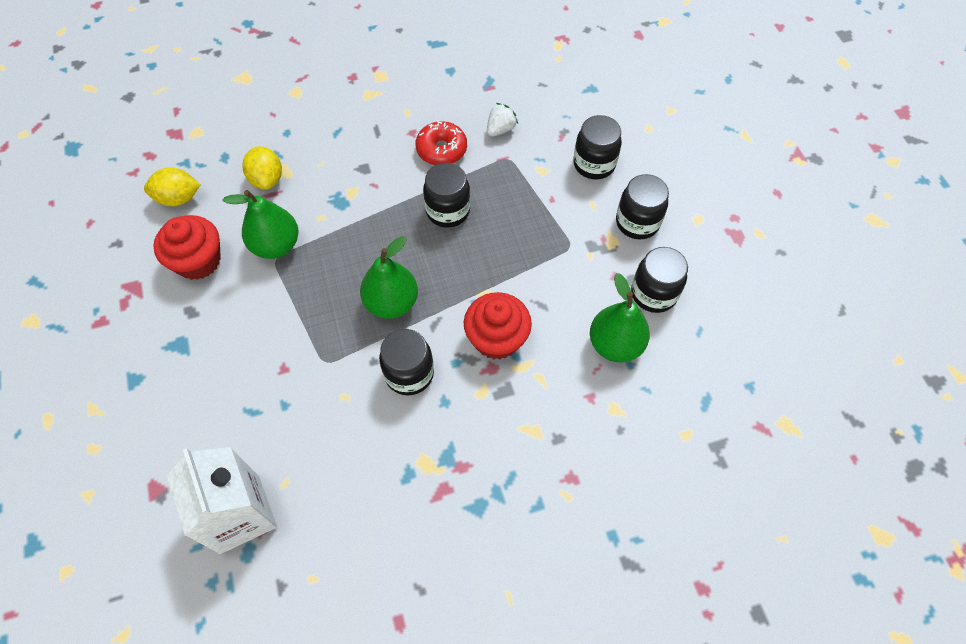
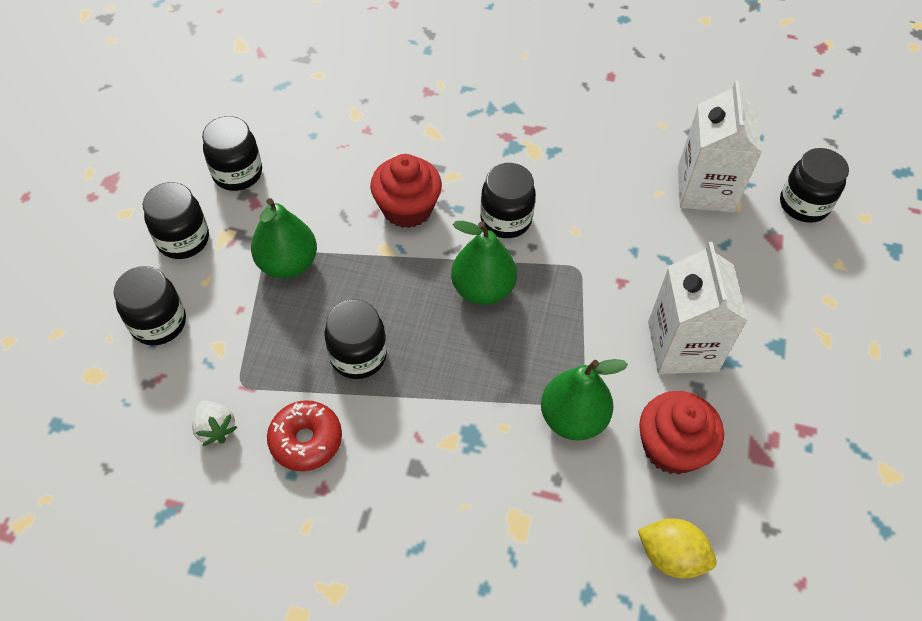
camera: 150 degrees left, 5 degrees down
yellow lemon [243,146,282,190] -> none
white strawberry [487,103,518,137] -> white strawberry turned 105 degrees counterclockwise [192,400,237,446]
green pear [590,273,650,362] -> green pear moved to [251,198,317,279]
none -> white carton [648,242,748,374]
none -> black jar [780,148,849,223]

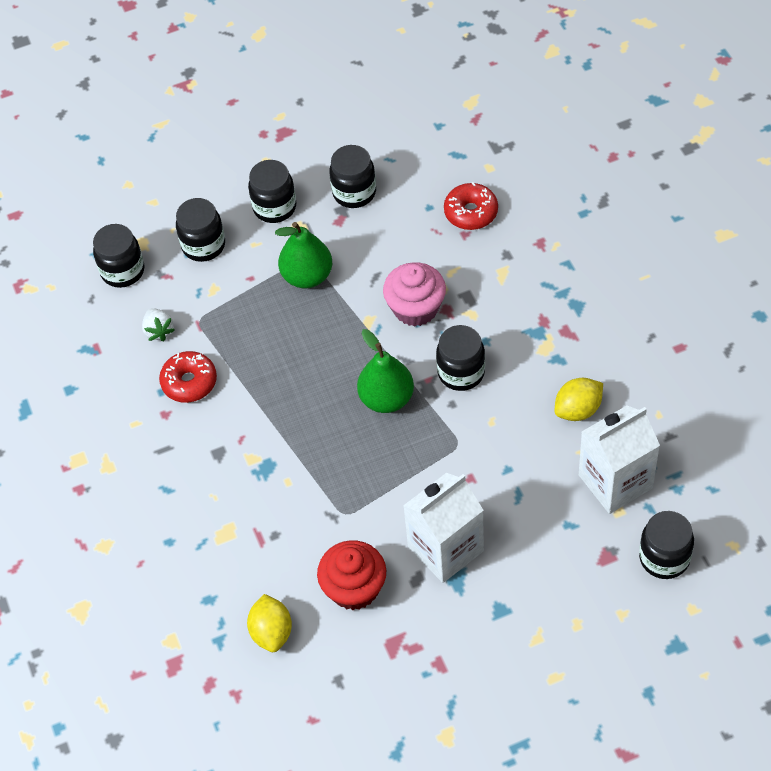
camera: 60 degrees right, 0 degrees up
white strawberry [192,400,237,446] -> white strawberry turned 45 degrees counterclockwise [142,308,175,341]
black jar [324,299,387,379] -> black jar moved to [93,224,144,288]
red cupcake [370,154,442,228] -> pink cupcake [383,262,446,326]
green pear [541,359,628,441] -> none
none -> red donut [444,182,498,230]
none -> yellow lemon [555,378,603,421]

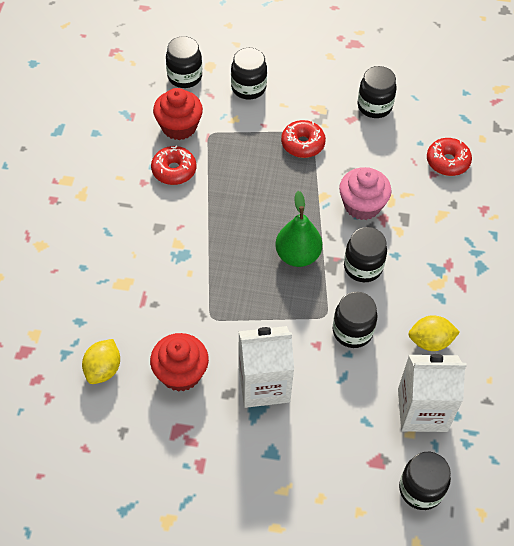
camera: 25 degrees right, 0 degrees up
white strawberry [142,308,175,341] -> red cupcake [153,88,203,140]
black jar [248,160,296,223] -> black jar moved to [333,292,378,348]
green pear [275,222,332,288] -> red donut [281,120,326,158]

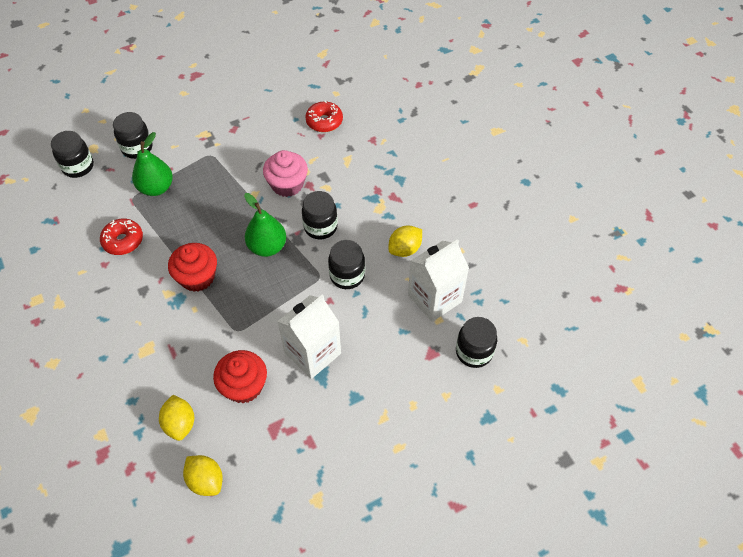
camera: 35 degrees left, 0 degrees up
red cupcake [153,88,203,140] -> red cupcake moved to [168,243,217,292]
red donut [281,120,326,158] -> none
black jar [358,66,397,118] -> none
none -> green pear [132,132,173,196]
none -> yellow lemon [183,455,223,496]

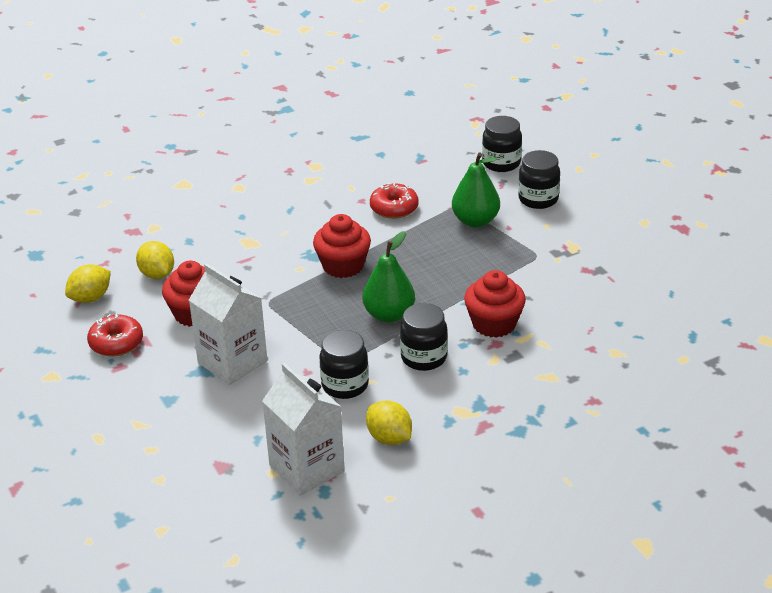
camera: 90 degrees right, 20 degrees down
yellow lemon [159,395,194,441] -> yellow lemon turned 75 degrees clockwise [136,241,174,279]
pink cupcake [263,150,308,197] -> red cupcake [464,270,526,338]
red donut [305,101,343,132] -> red donut moved to [87,313,143,356]
black jar [456,317,497,368] -> none

